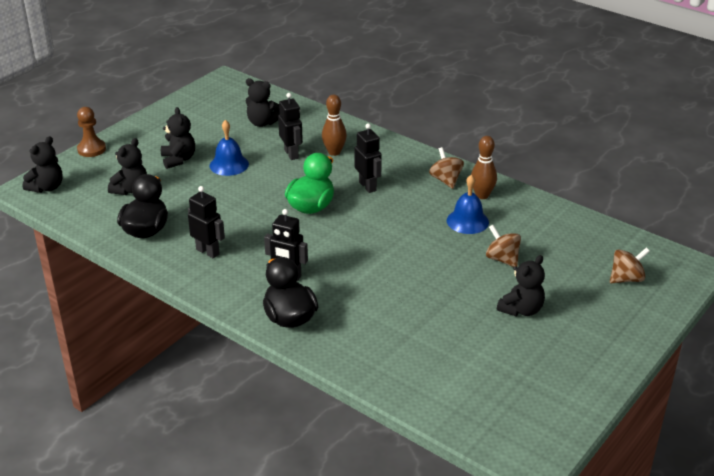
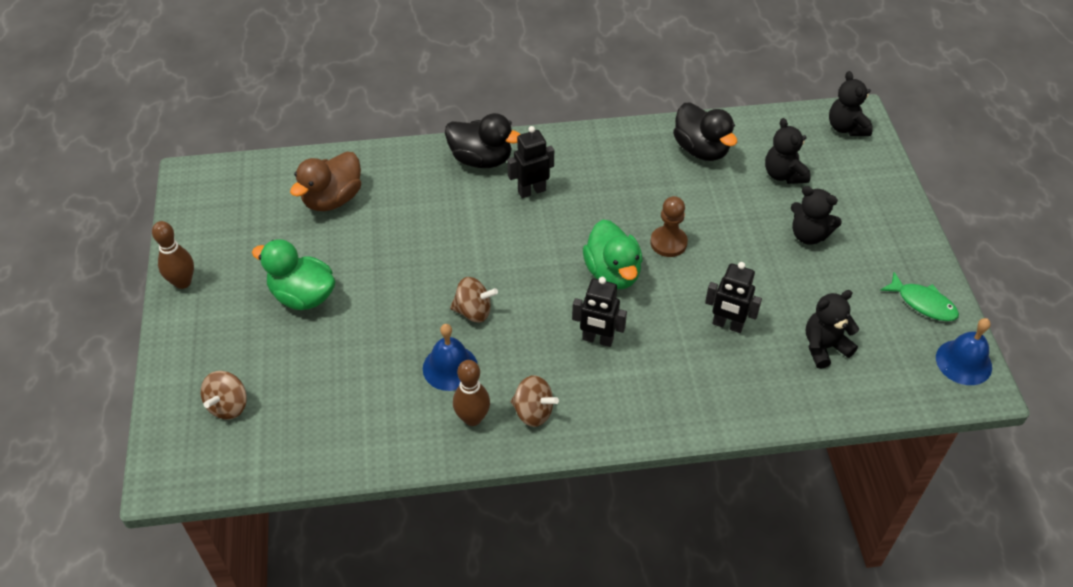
camera: 135 degrees right, 15 degrees up
brown pawn [77,107,106,157] -> brown pawn moved to [650,196,688,257]
black robot [188,186,225,258] -> none
blue bell [210,120,249,176] -> blue bell moved to [936,318,992,385]
brown bowling pin [322,95,347,156] -> brown bowling pin moved to [152,221,194,289]
brown spinning top [486,225,521,267] -> brown spinning top moved to [450,277,498,323]
black teddy bear [497,255,545,316] -> green duck [252,239,335,310]
none -> brown duck [290,152,361,211]
none -> green fish [880,272,959,321]

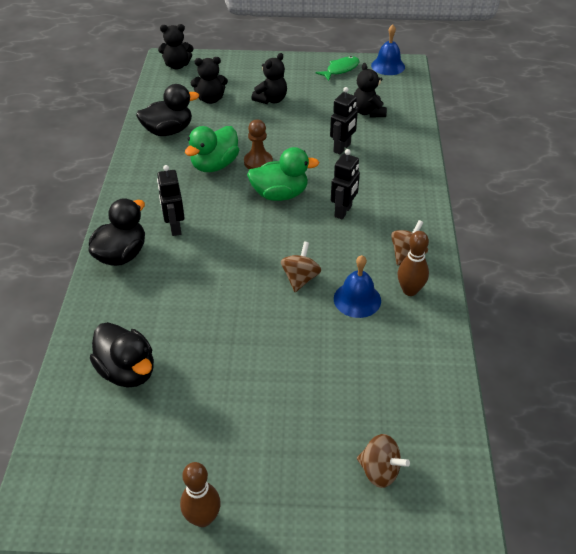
camera: 80 degrees left, 5 degrees down
green duck [252,239,335,310] -> green duck moved to [185,126,239,172]
brown duck [290,152,361,211] -> black duck [90,322,154,388]

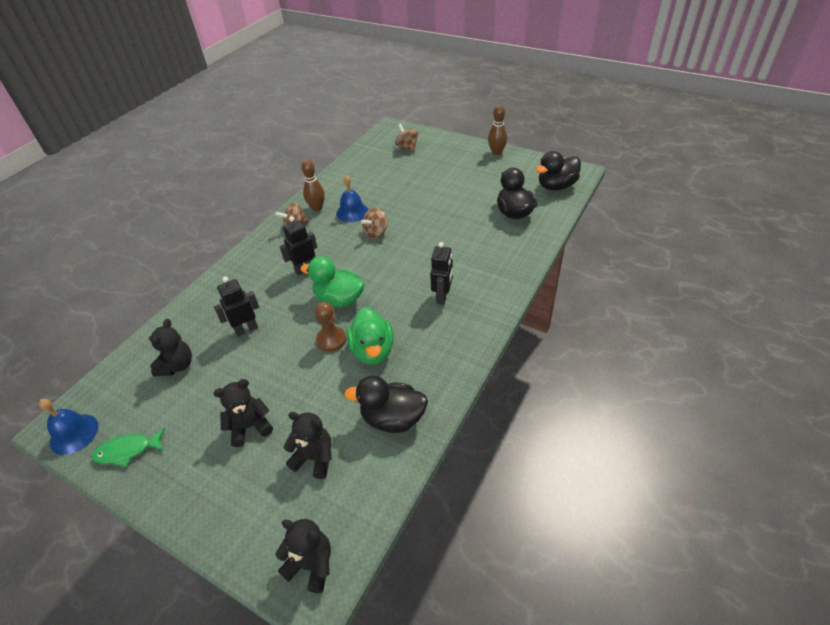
camera: 150 degrees left, 0 degrees up
black duck [89,198,145,266] -> black duck moved to [536,151,581,190]
green duck [185,126,239,172] -> green duck turned 105 degrees clockwise [346,307,394,365]

